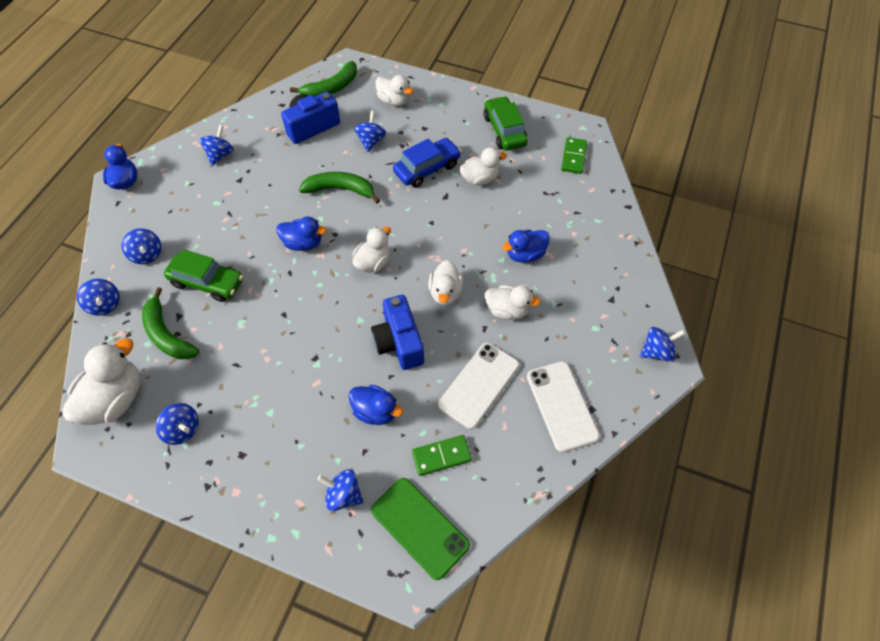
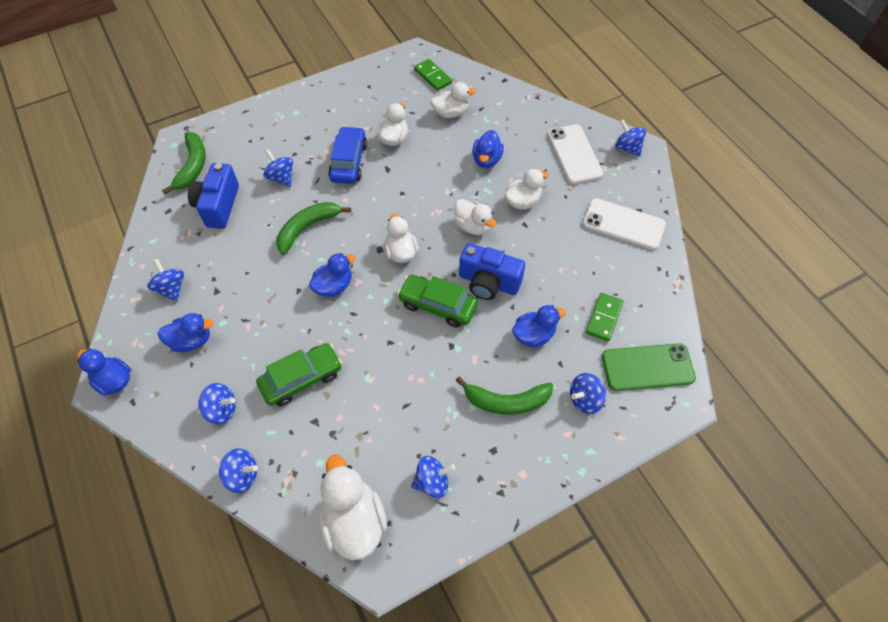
camera: 50 degrees left, 0 degrees up
green banana [142,287,199,359] -> green banana moved to [455,377,553,415]
white duck [376,75,413,106] -> white duck moved to [431,82,476,118]
white phone [438,343,519,429] -> white phone moved to [547,124,604,184]
green car [484,96,528,151] -> green car moved to [397,274,478,328]
blue spinning top [640,327,685,362] -> blue spinning top turned 60 degrees counterclockwise [615,119,646,157]
none -> blue duck [157,313,214,352]

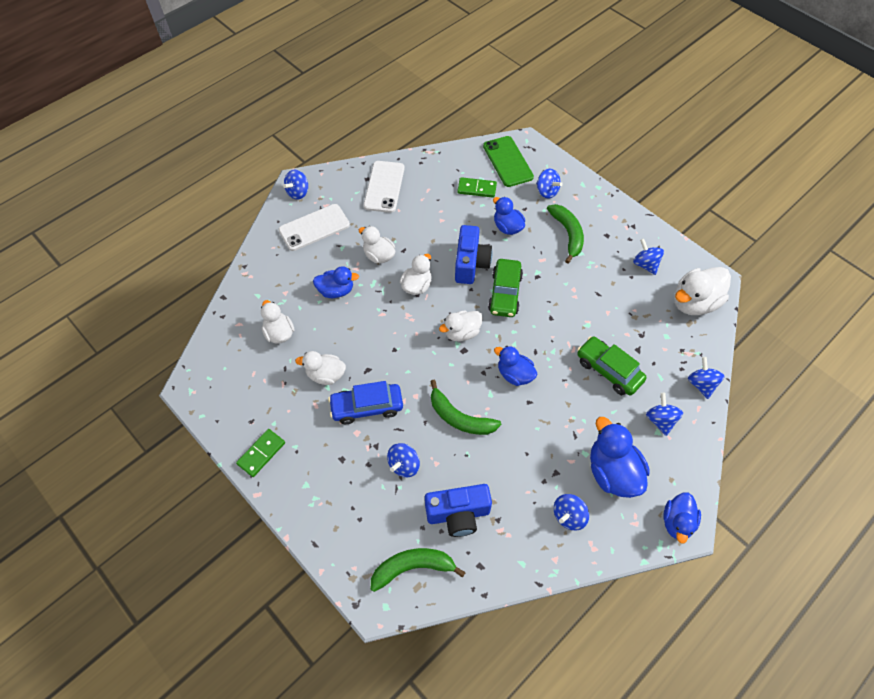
camera: 105 degrees left, 0 degrees up
blue duck [157,313,214,352] -> blue duck [590,417,650,498], size x1.55
green domino [414,59,452,91] -> green domino moved to [236,429,285,477]

